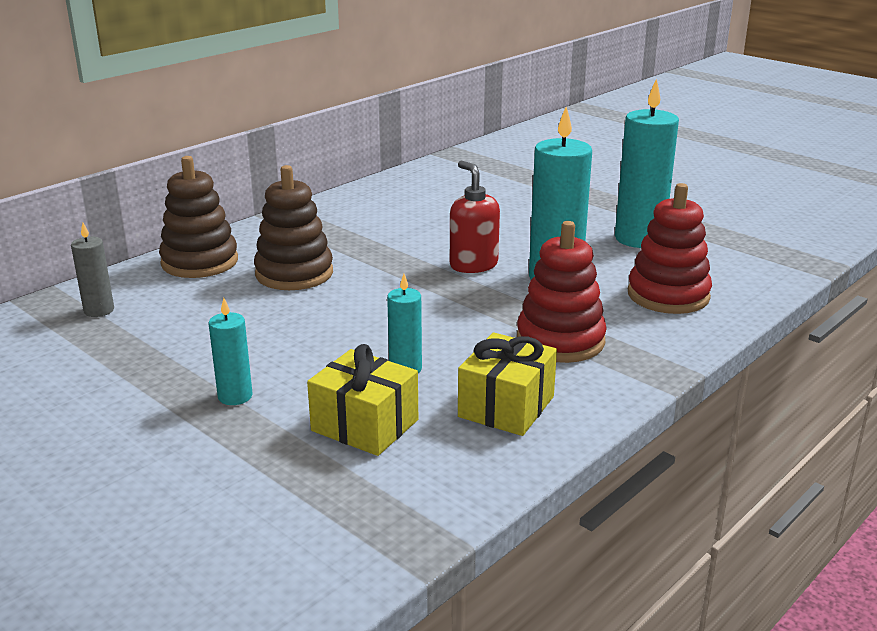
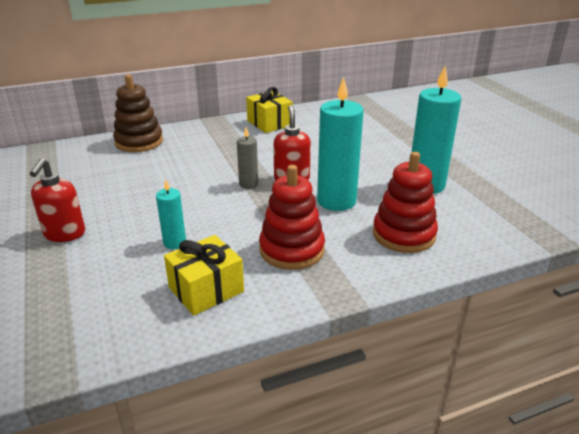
camera: 25 degrees right, 5 degrees up
grey candle [71,223,114,317] -> grey candle moved to [237,127,258,189]
turquoise candle [208,298,253,405] -> red soap dispenser [30,158,85,242]
brown stacking toy [254,165,333,290] -> none
yellow gift [307,344,418,456] -> yellow gift moved to [246,87,292,133]

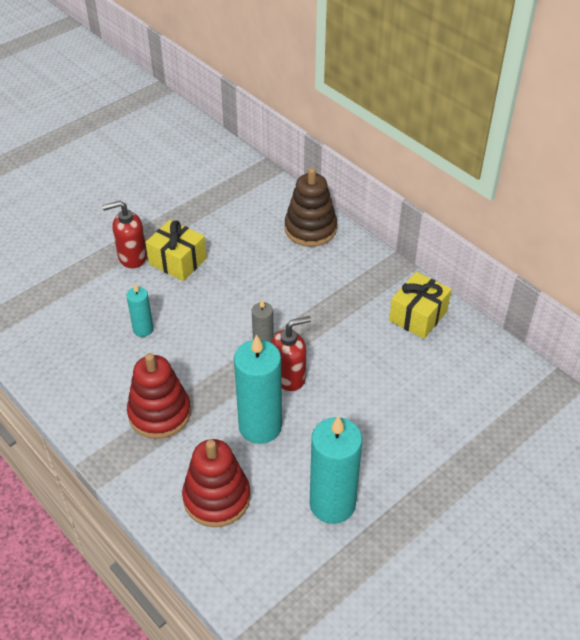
camera: 70 degrees right, 15 degrees up
yellow gift [164,235,244,316] -> yellow gift moved to [146,220,207,281]

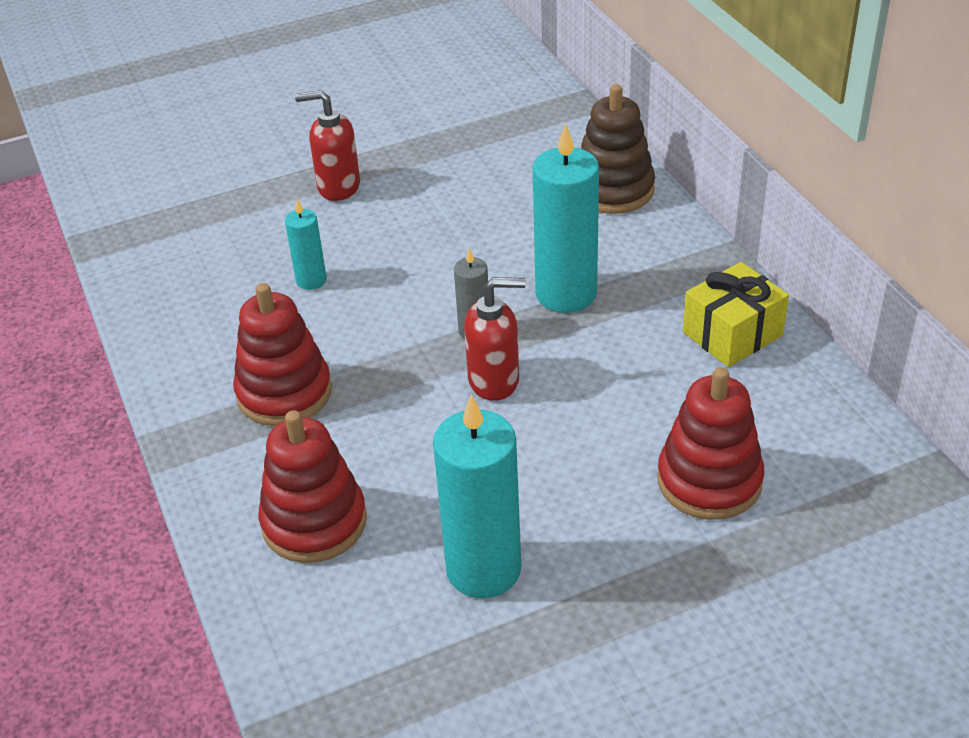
camera: 20 degrees right, 5 degrees down
yellow gift [146,220,207,281] -> none
turquoise candle [234,334,282,444] -> turquoise candle moved to [533,124,599,313]
none -> red stacking toy [657,367,764,520]

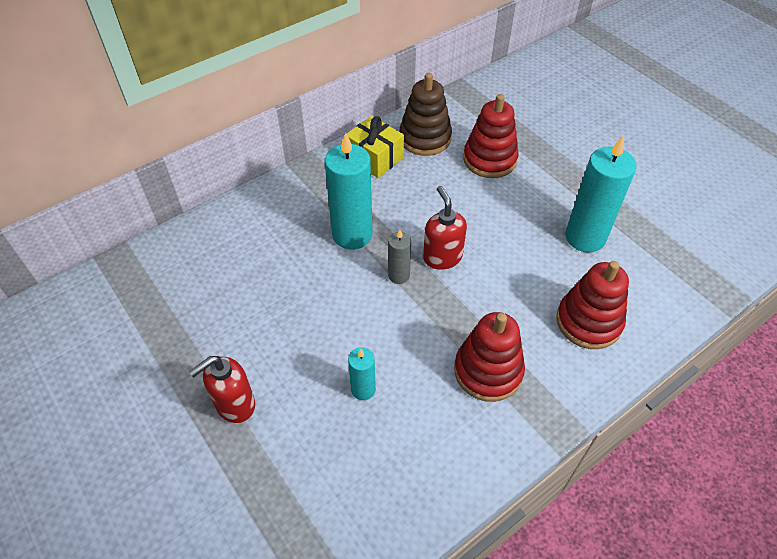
camera: 105 degrees left, 10 degrees up
red soap dispenser [295,90,360,201] -> red soap dispenser turned 60 degrees clockwise [189,356,255,423]
brown stacking toy [581,84,655,214] -> brown stacking toy moved to [399,73,452,156]

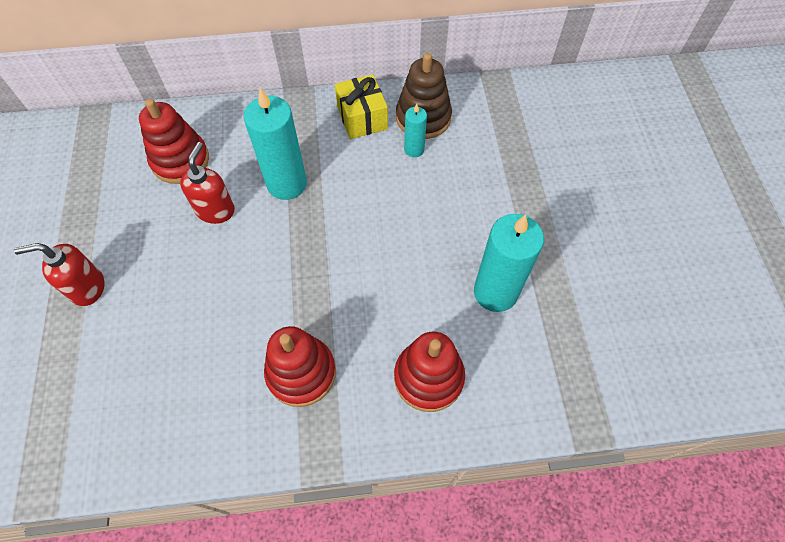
camera: 30 degrees right, 10 degrees up
turquoise candle [348,347,376,400] -> turquoise candle moved to [404,104,427,157]
grey candle [388,230,411,284] -> none
red soap dispenser [423,186,467,270] -> red soap dispenser moved to [180,142,235,224]
red stacking toy [463,94,519,178] -> red stacking toy moved to [139,99,209,184]

